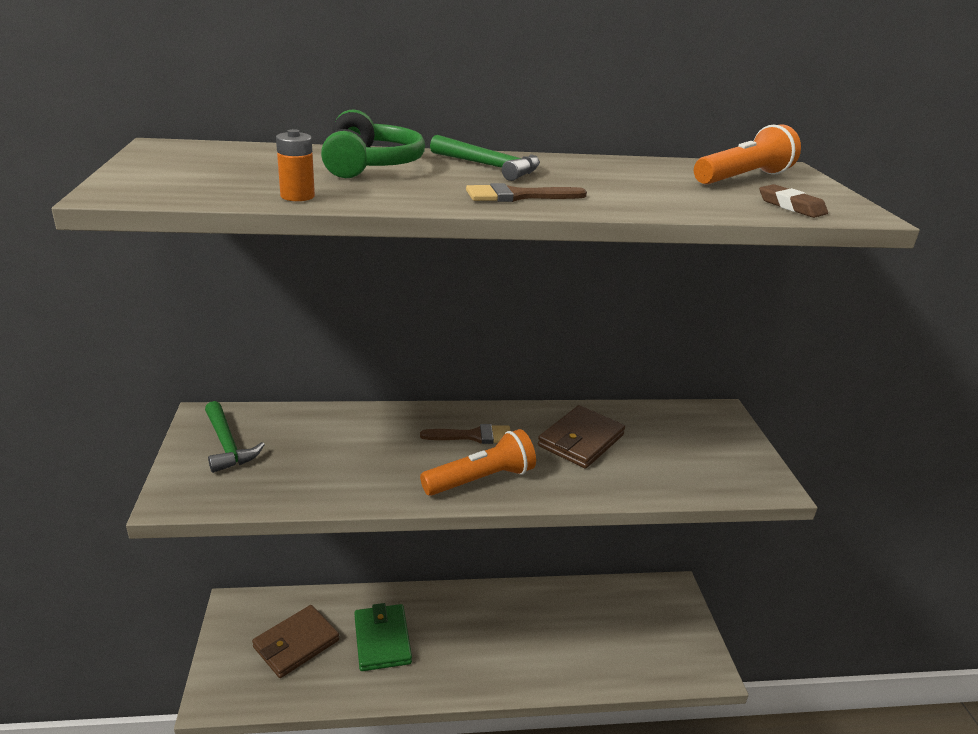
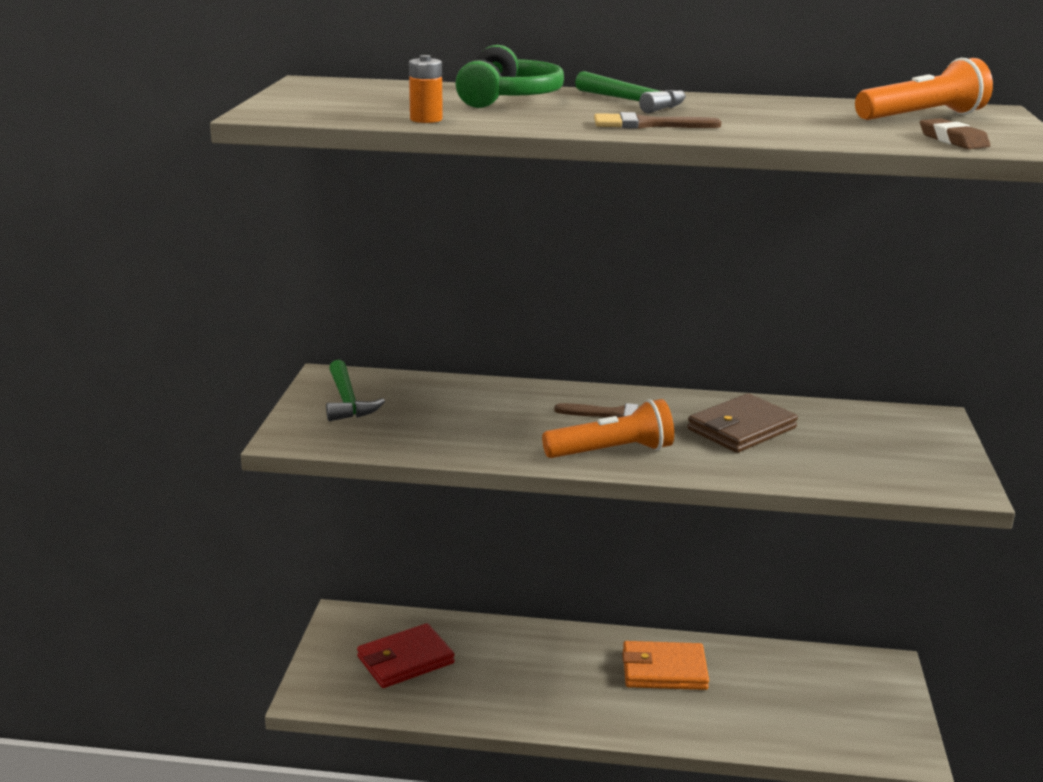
camera: 15 degrees right, 5 degrees down
brown wallet [252,605,339,678] -> red wallet [357,623,455,688]
green wallet [354,603,412,671] -> none
none -> orange wallet [622,641,709,690]

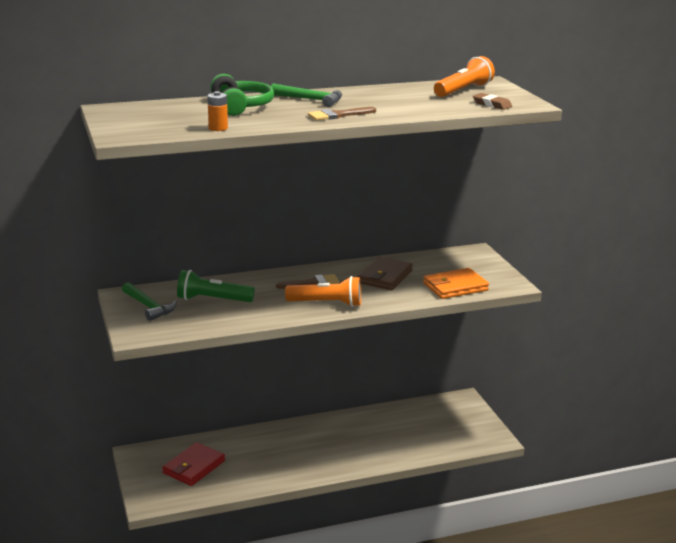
camera: 25 degrees left, 0 degrees up
orange flashlight [542,399,674,458] -> orange flashlight turned 45 degrees clockwise [285,276,361,307]
orange wallet [622,641,709,690] -> orange wallet moved to [423,268,489,299]
none -> green flashlight [177,270,255,302]

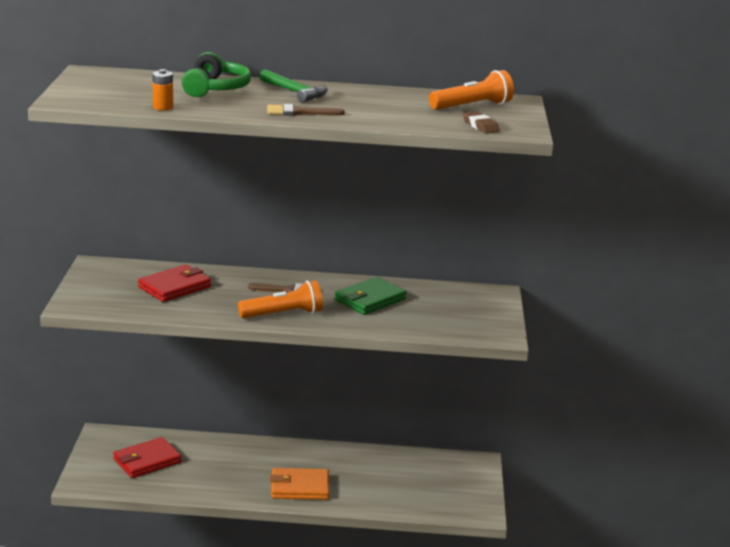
camera: 20 degrees right, 0 degrees up
green hammer [122,283,177,321] -> none
green flashlight [177,270,255,302] -> red wallet [138,264,211,302]
orange flashlight [285,276,361,307] -> orange flashlight turned 45 degrees counterclockwise [238,280,323,318]
brown wallet [357,256,413,290] -> green wallet [335,277,407,315]
orange wallet [423,268,489,299] -> orange wallet moved to [270,468,329,500]

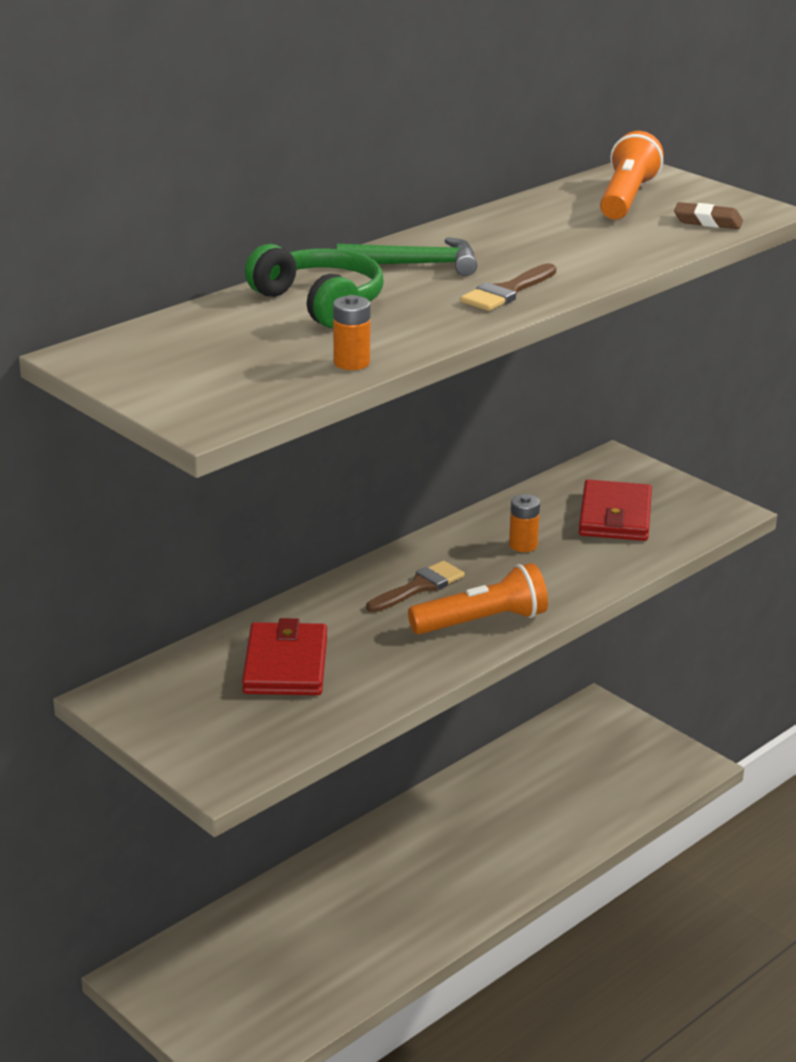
camera: 45 degrees left, 5 degrees up
red wallet [113,437,182,478] -> red wallet moved to [579,480,652,541]
orange flashlight [238,280,323,318] -> orange flashlight turned 45 degrees clockwise [408,563,548,634]
orange wallet [270,468,329,500] -> none
green wallet [335,277,407,315] -> orange battery [509,494,540,552]

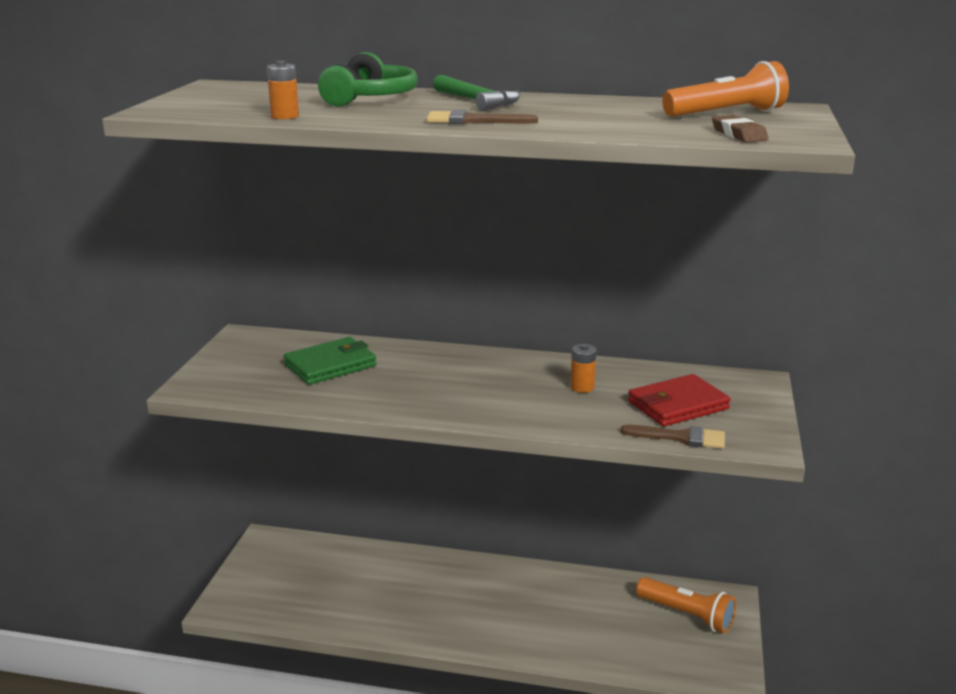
camera: 55 degrees right, 5 degrees down
red wallet [242,618,327,695] -> green wallet [283,337,377,385]
brown brush [366,561,465,613] -> brown brush moved to [621,425,725,449]
orange flashlight [408,563,548,634] -> orange flashlight moved to [636,577,736,633]

